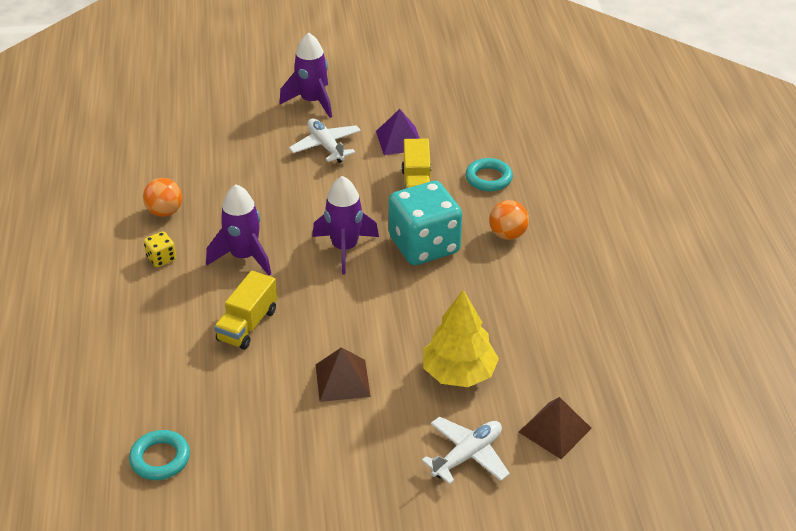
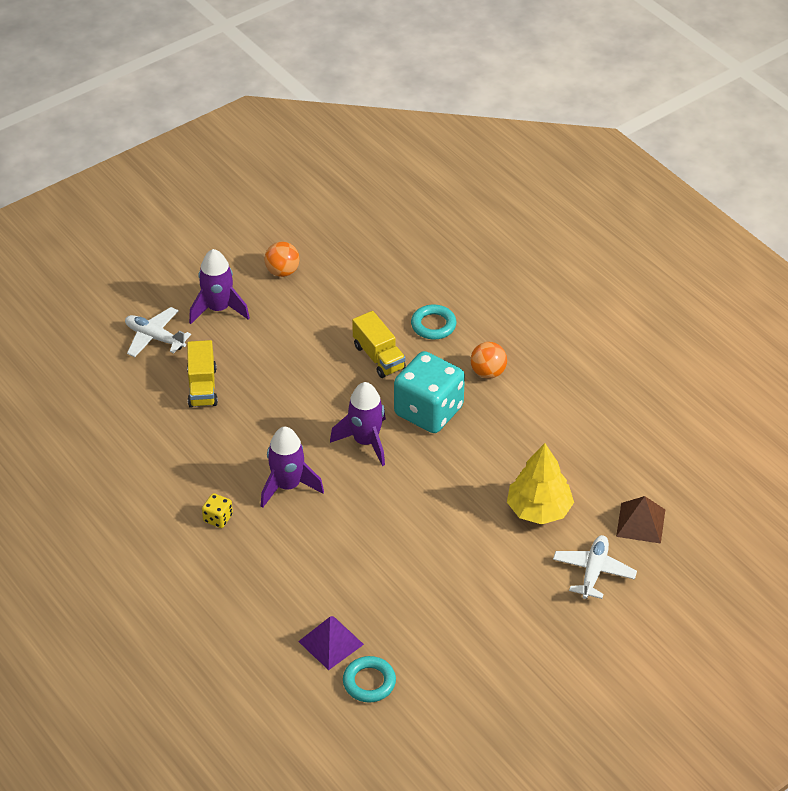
camera: 30 degrees left, 5 degrees up
orange ball [143,178,182,217] -> orange ball moved to [264,242,300,277]
yellow truck [214,271,277,350] -> yellow truck moved to [187,340,218,408]
white plane [289,118,361,163] -> white plane moved to [125,307,191,357]
brown pyramid [316,347,371,402] -> none
purple pyramid [376,109,420,155] -> purple pyramid moved to [298,616,364,670]

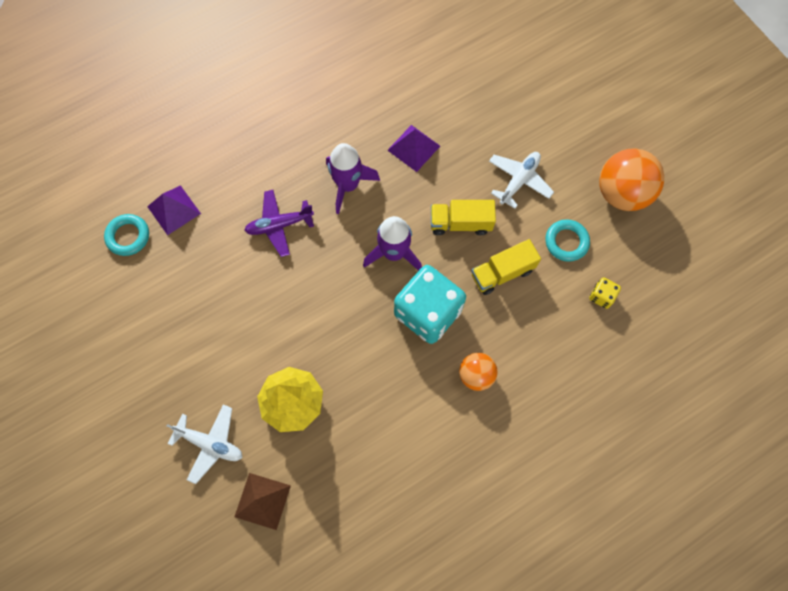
camera: 95 degrees right, 25 degrees up
white plane [125,307,191,357] -> white plane moved to [489,152,554,209]
yellow truck [187,340,218,408] -> yellow truck moved to [431,200,496,235]
purple rocket [189,249,250,324] -> none
yellow dice [202,493,233,528] -> yellow dice moved to [589,277,621,309]
orange ball [264,242,300,277] -> orange ball [599,148,664,211], size x1.74
turquoise ring [411,305,457,339] -> turquoise ring moved to [545,219,590,262]
none -> purple plane [244,190,314,257]
none -> purple pyramid [387,125,440,172]

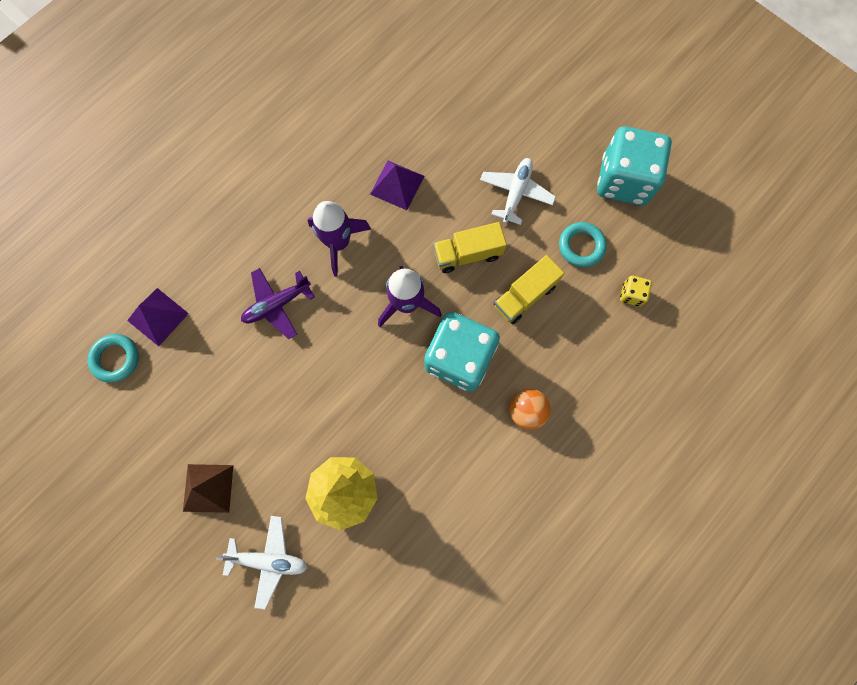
camera: 15 degrees left, 5 degrees up
brown pyramid [234,473,291,530] -> brown pyramid moved to [183,464,233,513]
orange ball [599,148,664,211] -> turquoise dice [597,126,672,206]

